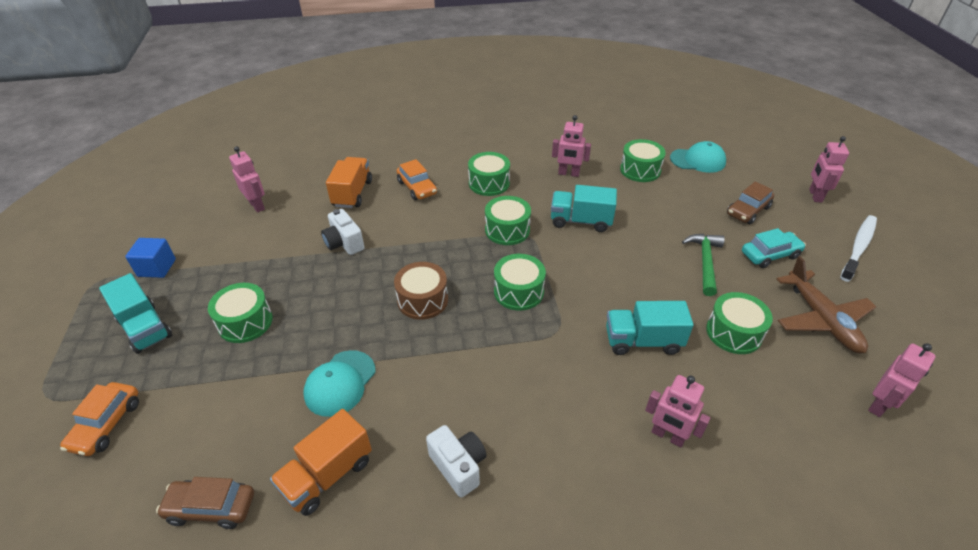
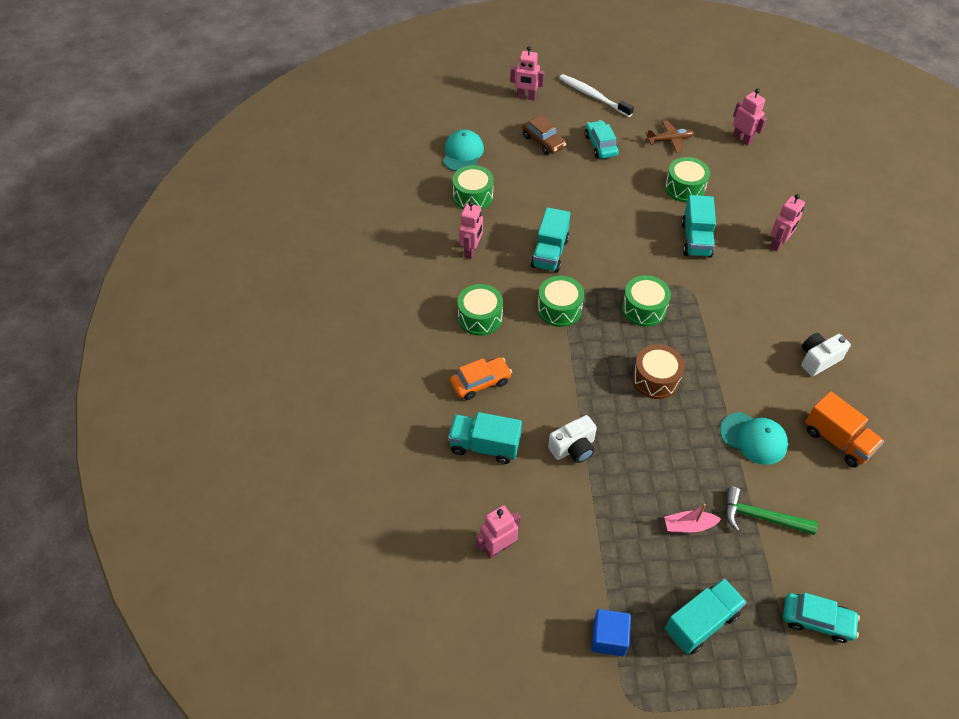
camera: 85 degrees left, 10 degrees up
orange car [60,382,139,456] -> turquoise car [783,593,860,643]
brown car [156,477,254,529] -> none
green drum [208,283,273,343] -> pink boat [664,504,721,533]
orange truck [326,157,372,208] -> turquoise truck [448,412,522,464]
green hammer [682,234,725,296] -> green hammer moved to [725,487,818,535]
brown plane [777,256,876,353] -> brown plane [646,120,694,153], size x0.62

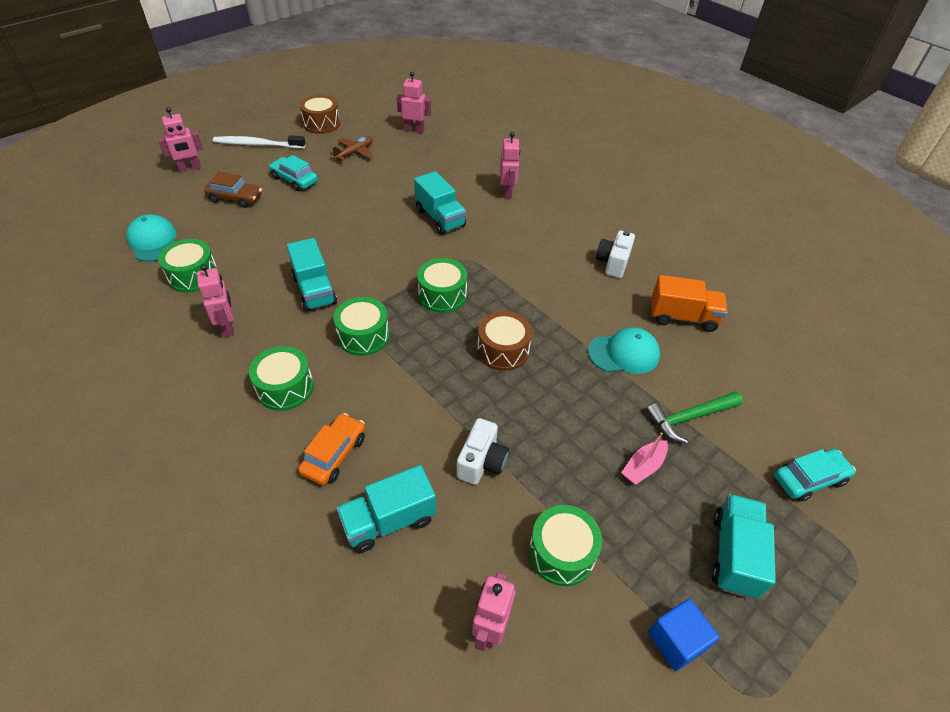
camera: 40 degrees left, 5 degrees down
green drum [665,157,710,203] -> green drum moved to [529,505,602,586]
none -> brown drum [299,95,340,134]

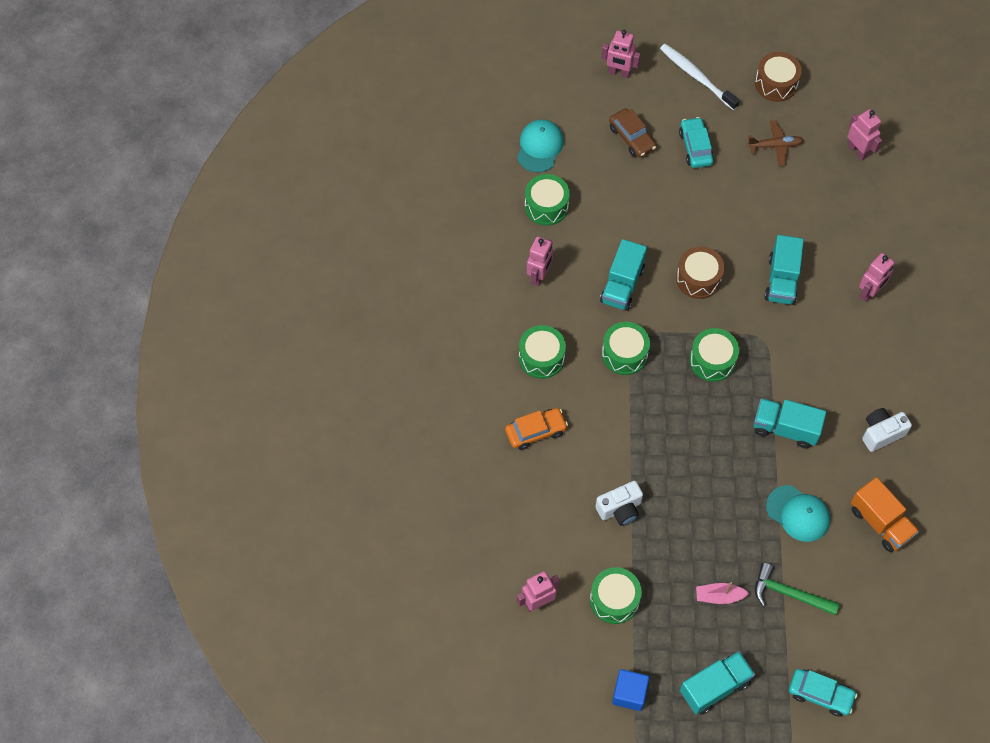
camera: 45 degrees right, 15 degrees up
turquoise truck [336,465,436,553] -> turquoise truck moved to [754,398,826,448]
brown drum [477,311,532,371] -> brown drum moved to [676,246,725,299]

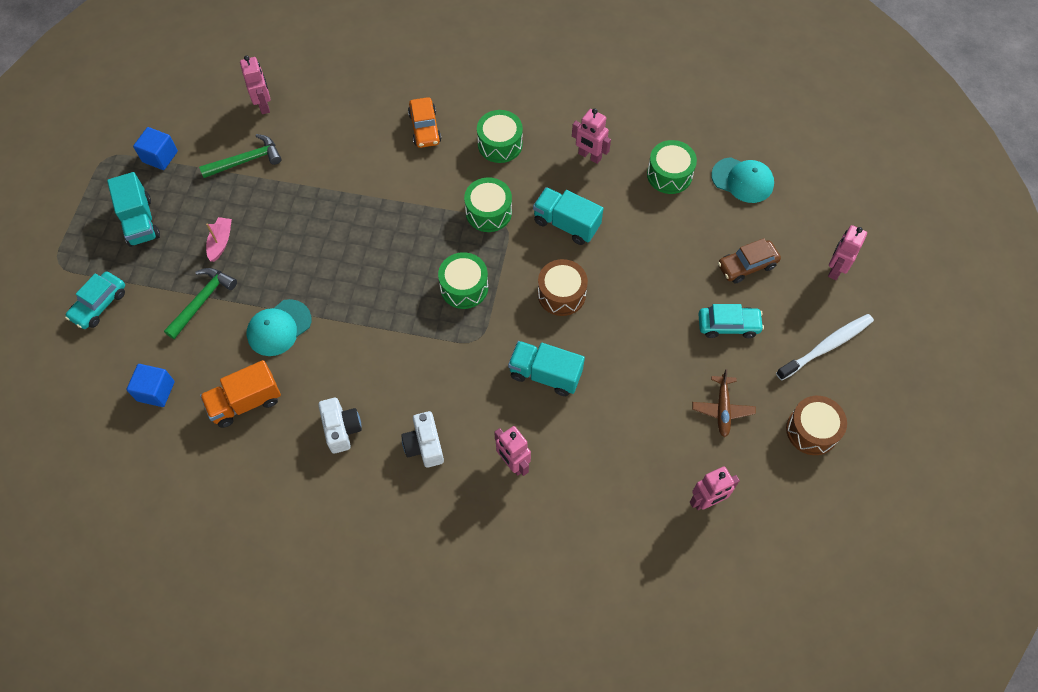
camera: 100 degrees right, 0 degrees up
green drum [590,567,642,624] -> green hammer [199,134,282,178]
white camera [595,481,643,526] -> white camera moved to [401,411,444,468]
turquoise truck [754,398,826,448] -> none
none -> blue cube [126,364,175,407]

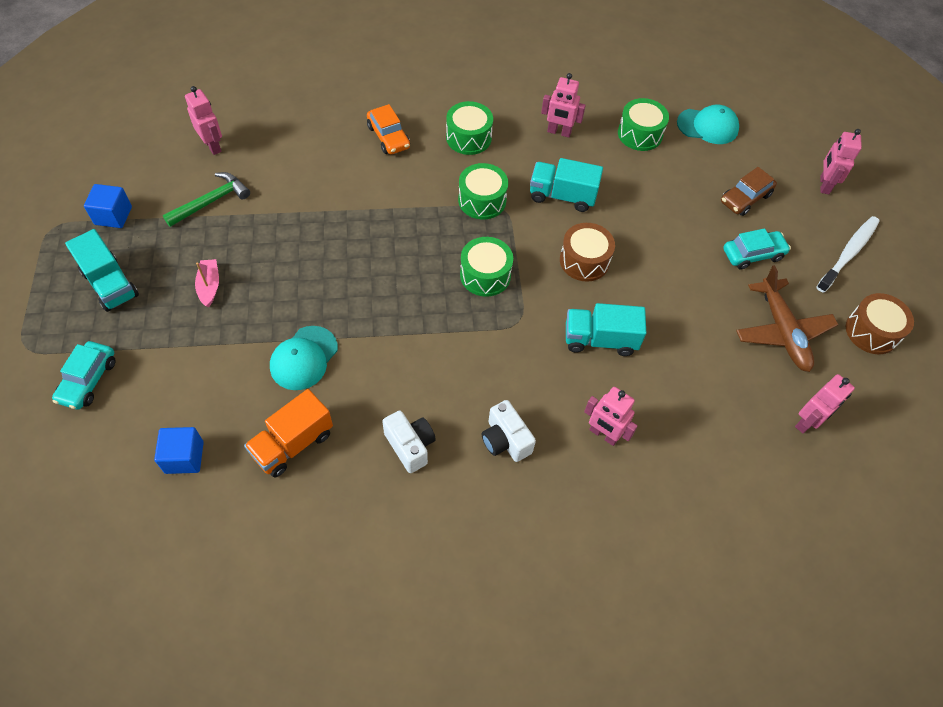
camera: 20 degrees left, 5 degrees down
green hammer [164,268,237,339] -> none
brown plane [692,369,756,437] -> brown plane [736,265,838,372], size x1.61

